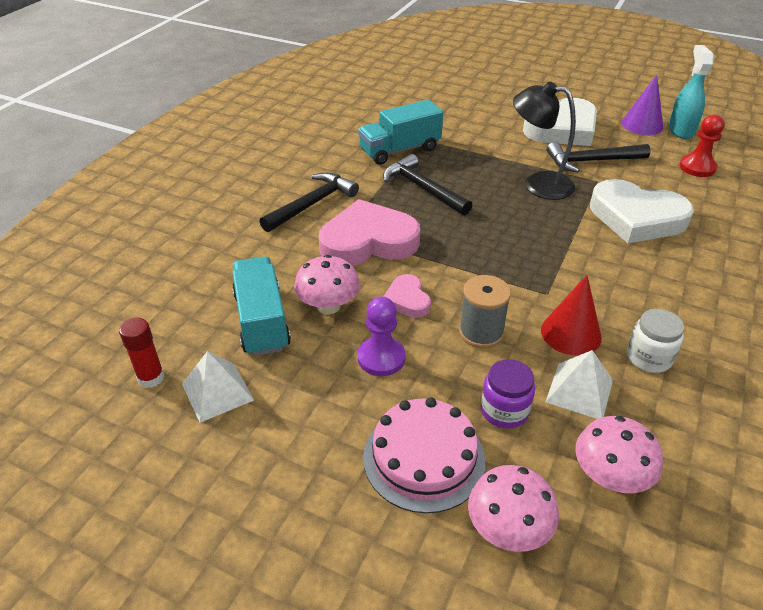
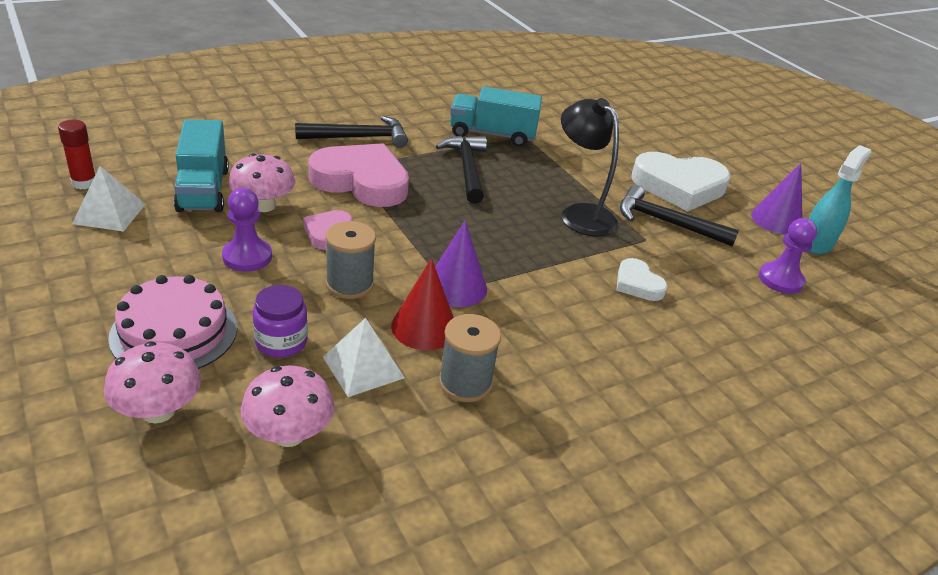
camera: 30 degrees right, 5 degrees down
turquoise truck [232,256,291,356] -> turquoise truck turned 150 degrees clockwise [174,119,229,212]
white heart [590,179,694,243] -> white heart [616,258,668,301], size x0.49
white jar [627,309,684,373] -> grey spool [439,314,501,402]
red pawn [679,114,725,177] -> purple pawn [759,218,817,294]
none -> purple cone [435,221,487,307]

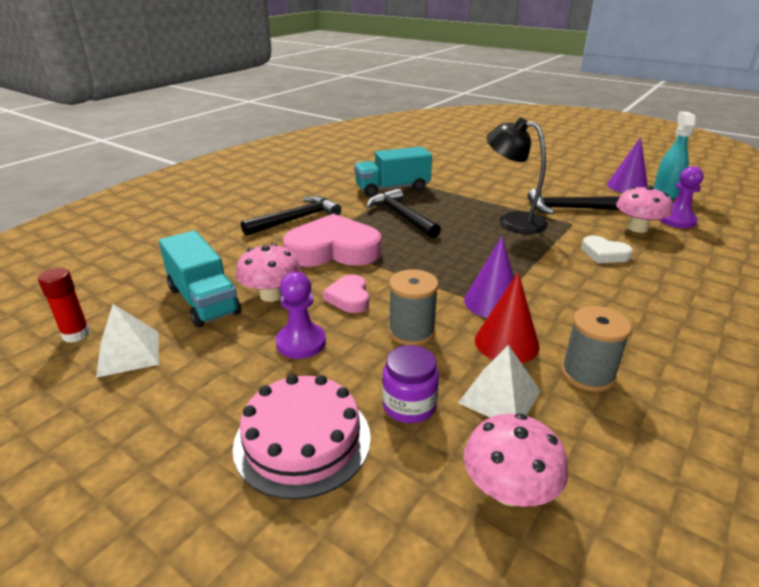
camera: 20 degrees left, 5 degrees down
pink mushroom [104,341,201,423] -> pink mushroom moved to [616,186,673,233]
white heart [631,152,731,211] -> none

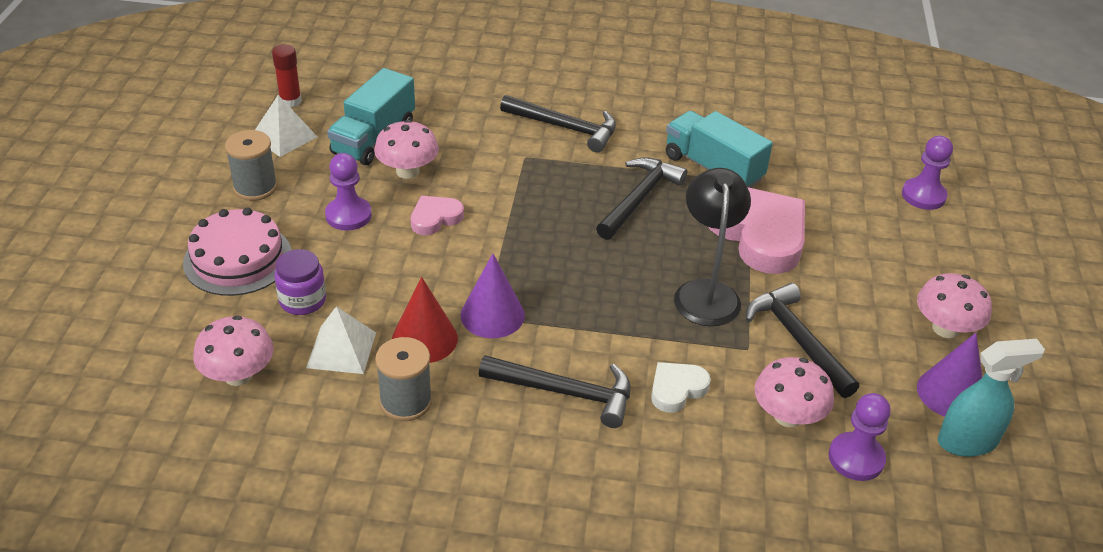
camera: 60 degrees right, 10 degrees up
pink heart [283,214,382,267] -> pink heart moved to [709,187,805,274]
grey spool [389,269,439,346] -> grey spool moved to [225,130,277,201]
white heart [581,236,633,263] -> white heart turned 45 degrees clockwise [651,362,711,413]
none -> black hammer [479,355,630,428]
none -> purple pawn [902,136,953,210]
none -> pink mushroom [917,273,992,338]

